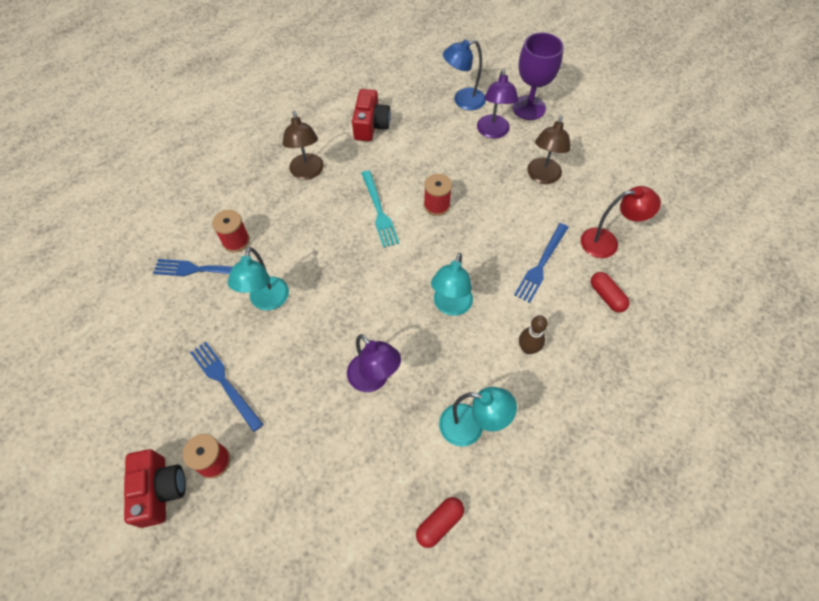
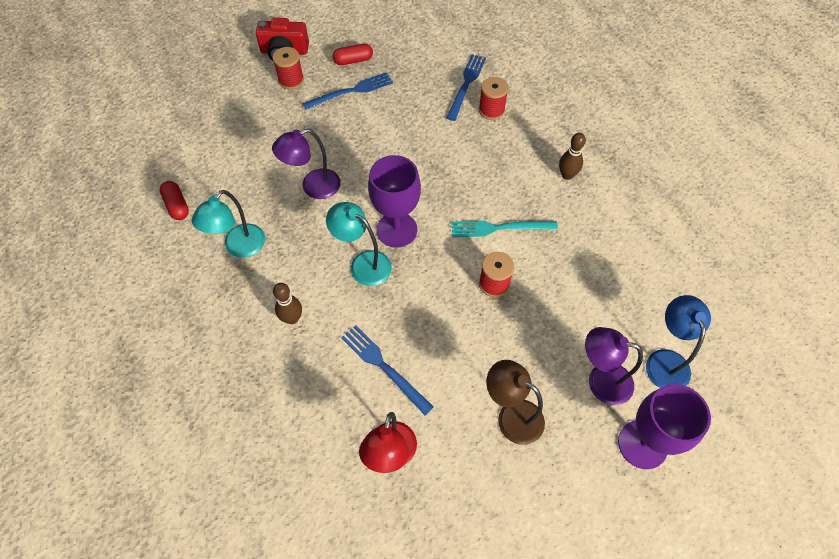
camera: 105 degrees right, 0 degrees up
turquoise lamp [228,247,289,311] -> none
brown lamp [282,111,324,180] -> brown bowling pin [559,133,586,180]
red camera [352,89,391,141] -> none
red capsule [591,272,630,312] -> red capsule moved to [333,43,373,65]
none -> purple goblet [368,155,421,248]

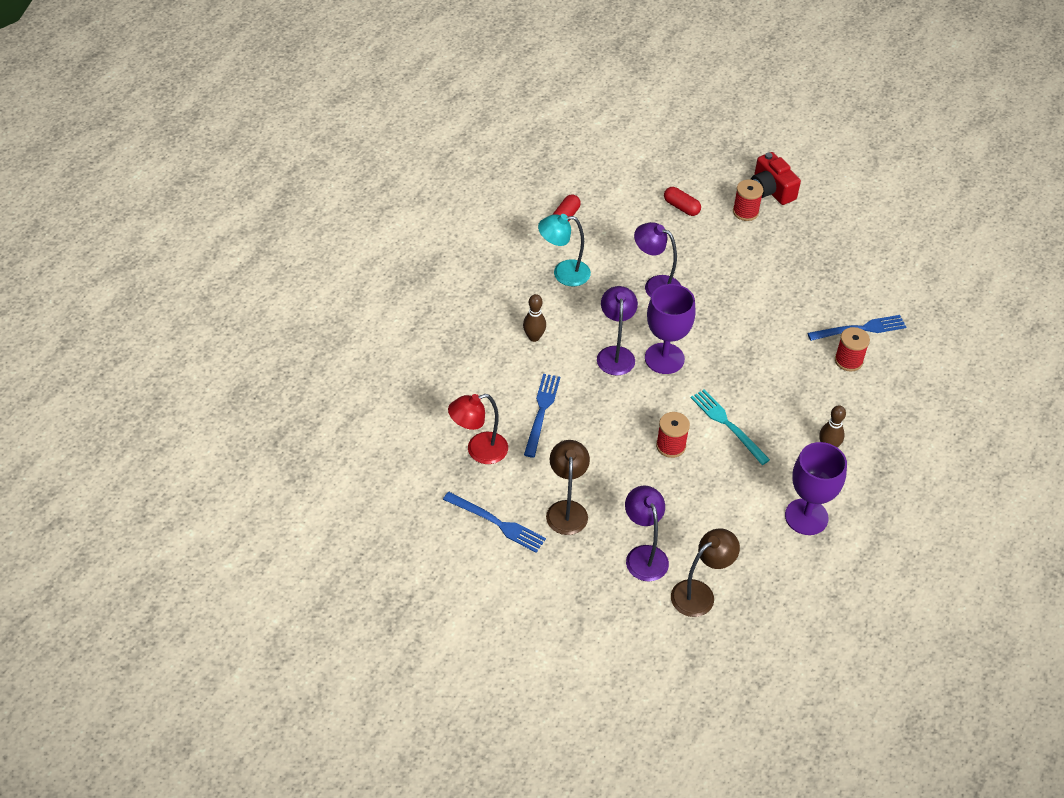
camera: 55 degrees right, 10 degrees down
blue fork [303,72,393,110] -> blue fork moved to [443,492,546,553]
turquoise lamp [326,202,392,286] -> purple lamp [597,286,638,375]
red capsule [333,43,373,65] -> red capsule moved to [664,187,701,216]
purple goblet [618,384,711,469] -> purple goblet moved to [785,442,847,535]
blue lamp [646,295,711,388] -> brown lamp [671,529,740,617]

